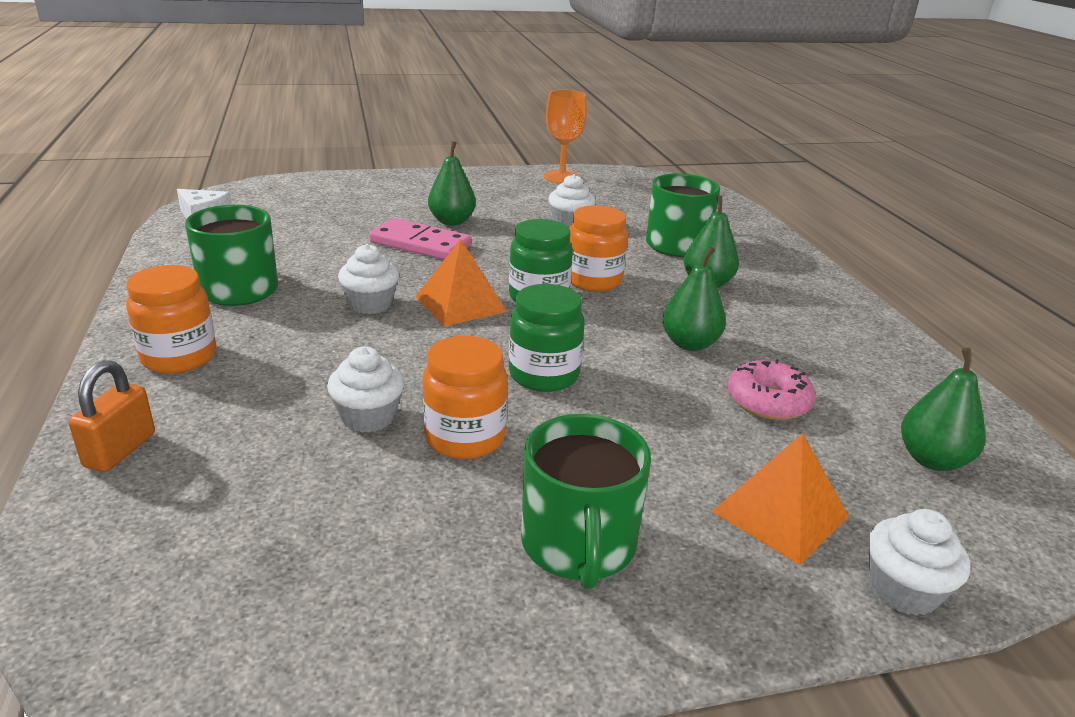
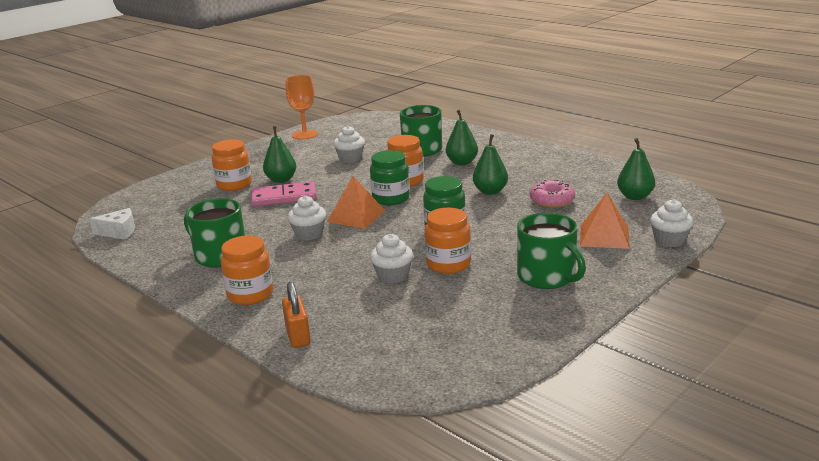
camera: 30 degrees left, 5 degrees down
none -> orange jar [212,139,252,191]

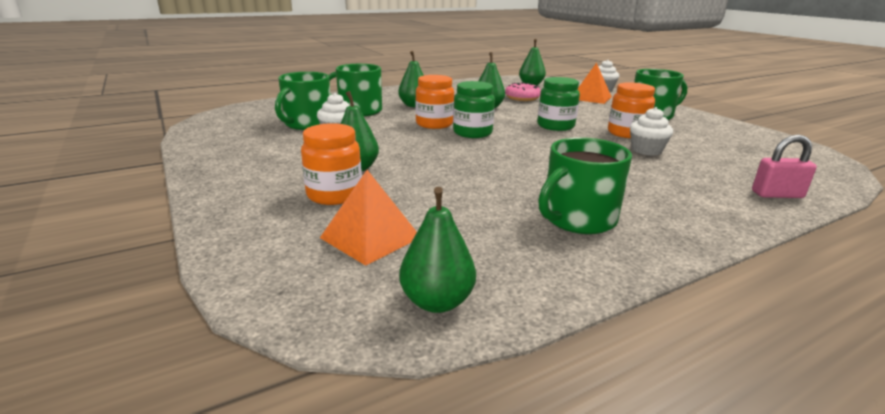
camera: 75 degrees left, 0 degrees up
white cheese [89,208,135,240] -> green pear [399,187,476,313]
orange jar [221,235,273,305] -> none
pink domino [251,181,316,207] -> none
orange padlock [282,282,311,348] -> pink padlock [752,134,817,198]
orange goblet [286,75,318,140] -> none
white cupcake [288,196,326,240] -> none
orange pyramid [327,176,385,229] -> orange pyramid moved to [320,170,417,266]
none -> green mug [275,72,331,130]

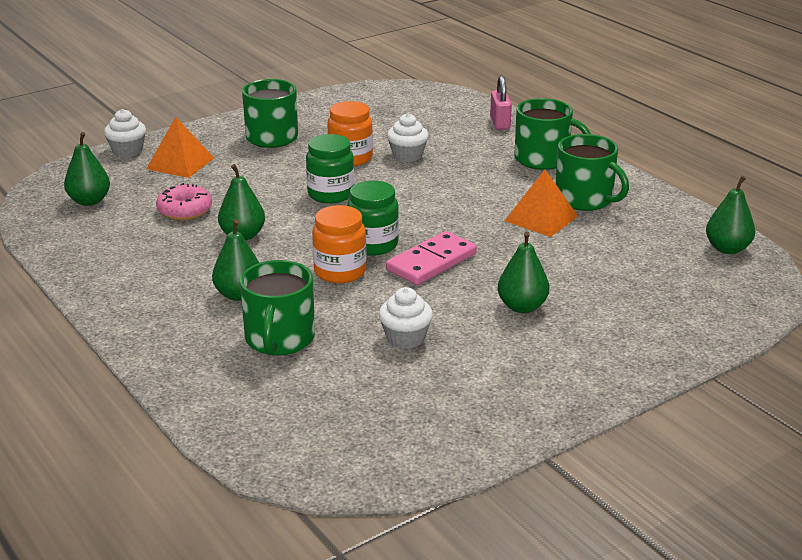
camera: 95 degrees left, 5 degrees up
green mug [275,72,331,130] -> green mug moved to [514,98,591,170]
orange jar [301,123,362,205] -> none
orange pyramid [320,170,417,266] -> orange pyramid moved to [505,169,578,237]
none -> pink domino [386,231,477,285]

